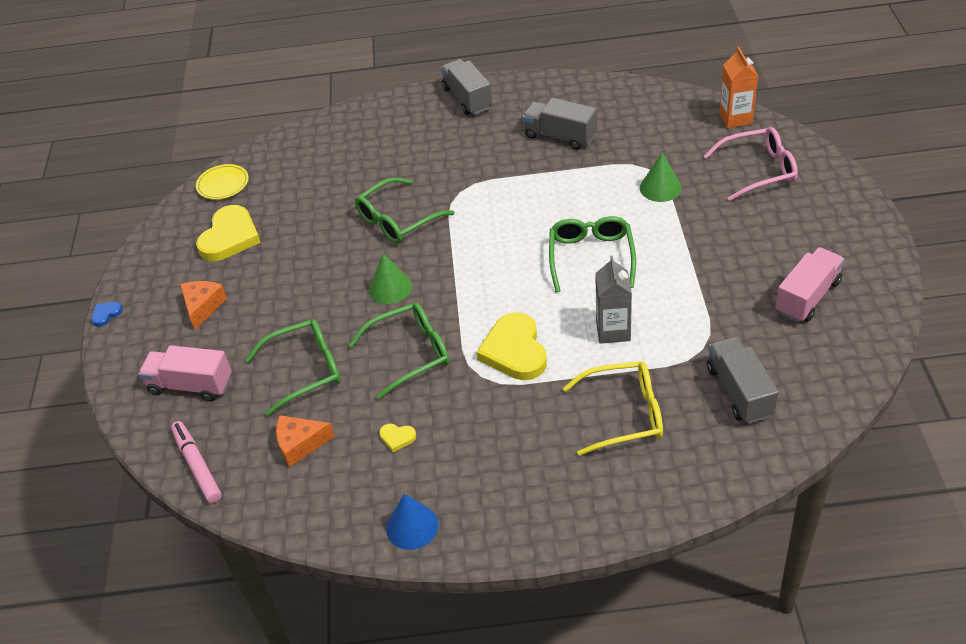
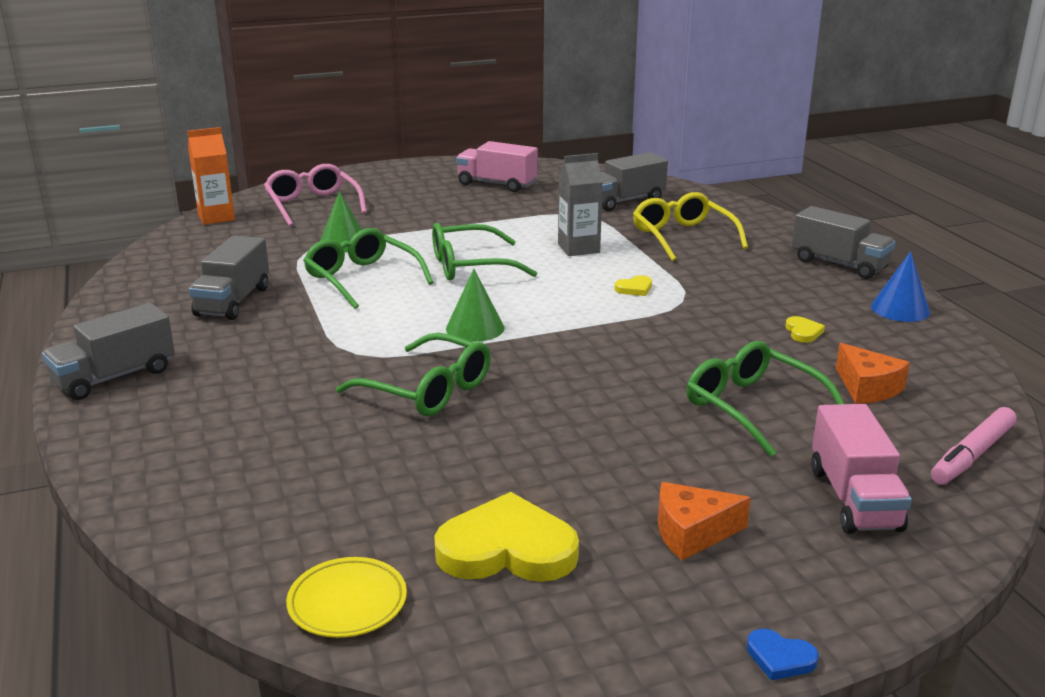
camera: 110 degrees left, 20 degrees down
green glasses [349,303,449,399] -> green glasses moved to [303,228,434,309]
green cone [369,253,412,304] -> green cone moved to [446,269,504,342]
yellow heart [476,312,547,380] -> yellow heart [614,275,652,296], size x0.44
none -> grey truck [792,206,895,279]

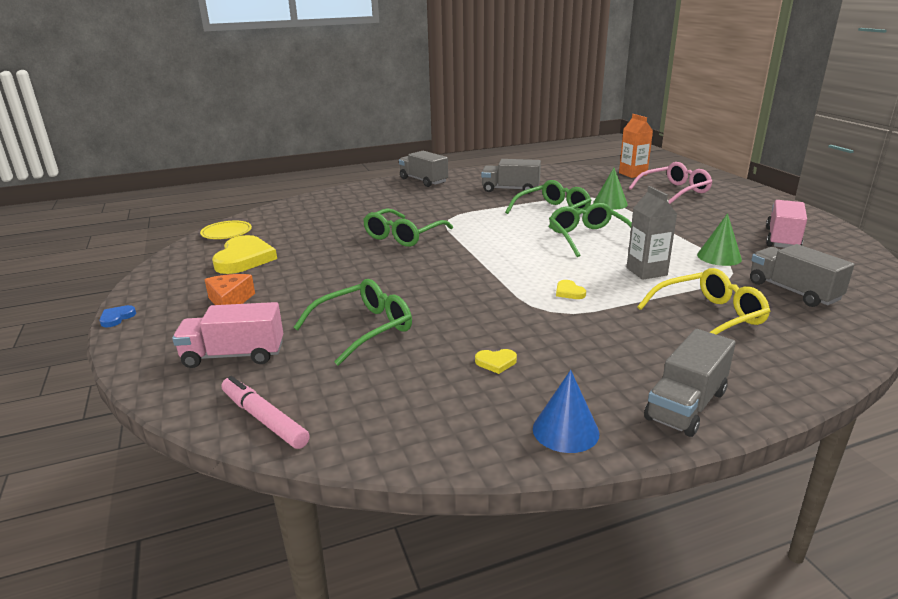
camera: 90 degrees right, 0 degrees up
green cone [446,269,504,342] -> green cone moved to [697,213,742,266]
orange cheese [836,343,910,404] -> none

